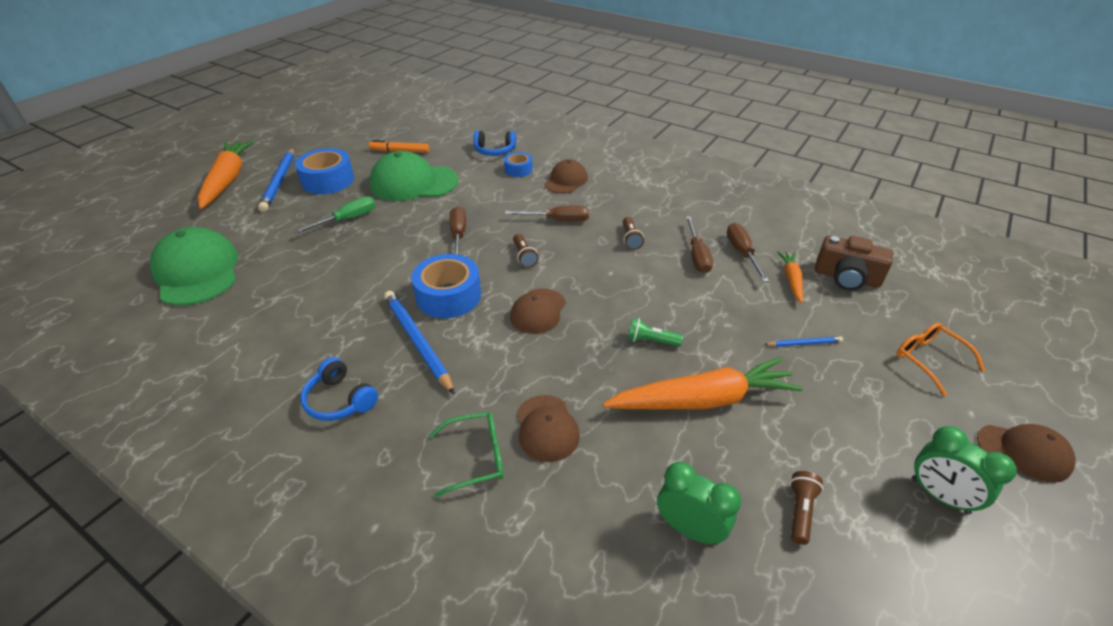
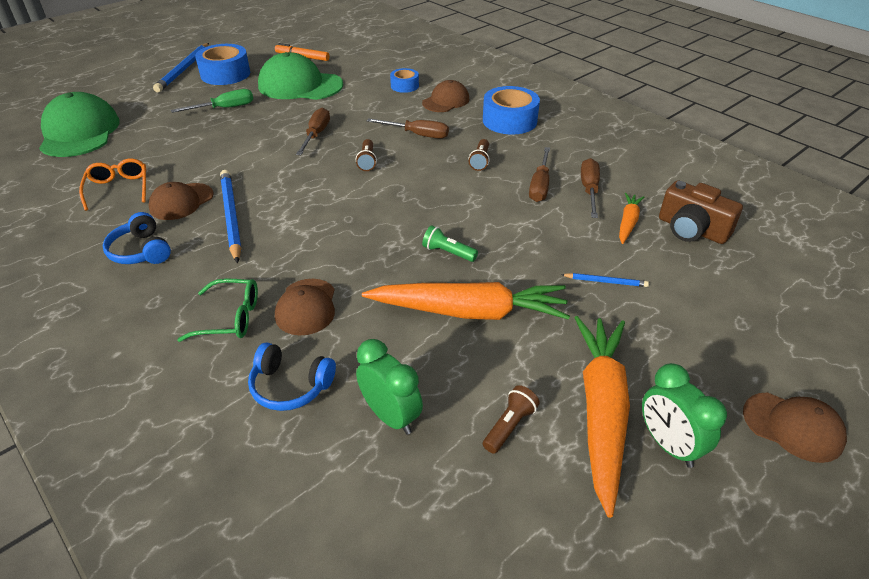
camera: 15 degrees right, 0 degrees up
orange carrot [198,140,254,209] -> orange carrot moved to [574,316,630,518]
blue tape [411,254,481,318] -> blue tape moved to [483,86,540,134]
blue headphones [473,131,516,156] -> blue headphones moved to [248,342,336,411]
brown cap [510,288,566,334] -> brown cap moved to [148,182,213,220]
orange glasses [897,323,985,396] -> orange glasses moved to [79,159,146,211]

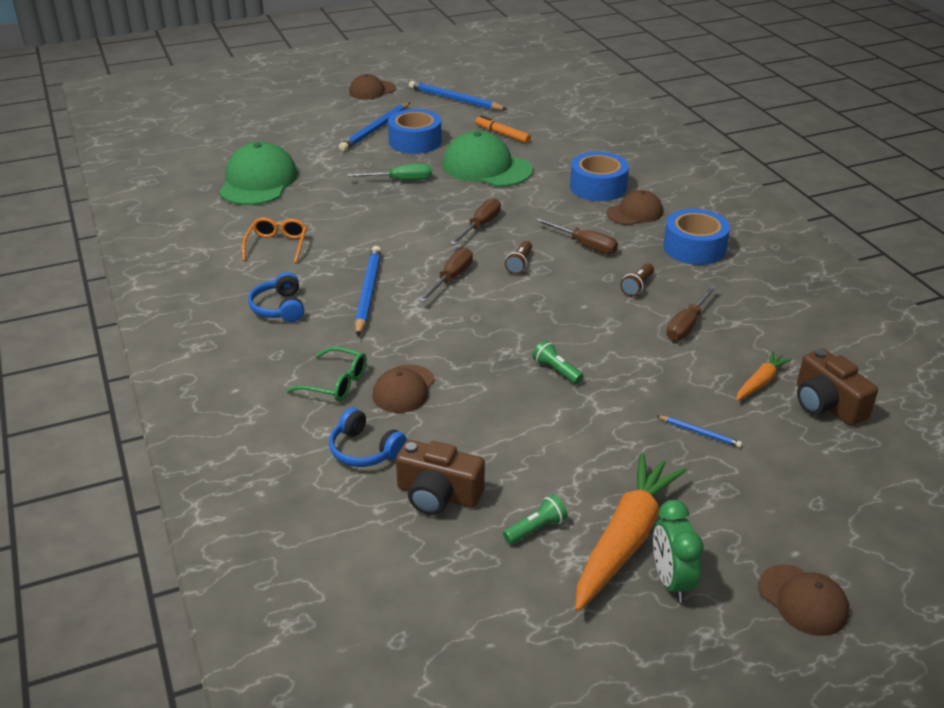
camera: 20 degrees right, 5 degrees down
brown cap [148,182,213,220] -> brown cap moved to [349,74,396,100]
green clock [356,339,423,435] -> brown camera [396,440,485,515]
orange carrot [362,282,570,320] -> none
blue tape [390,68,419,93] -> blue tape [570,152,629,201], size x1.77
brown flashlight [483,385,540,454] -> green flashlight [503,495,568,544]
brown screwdriver [581,158,600,218] -> brown screwdriver moved to [419,248,473,302]
none -> blue pencil [409,81,507,110]

